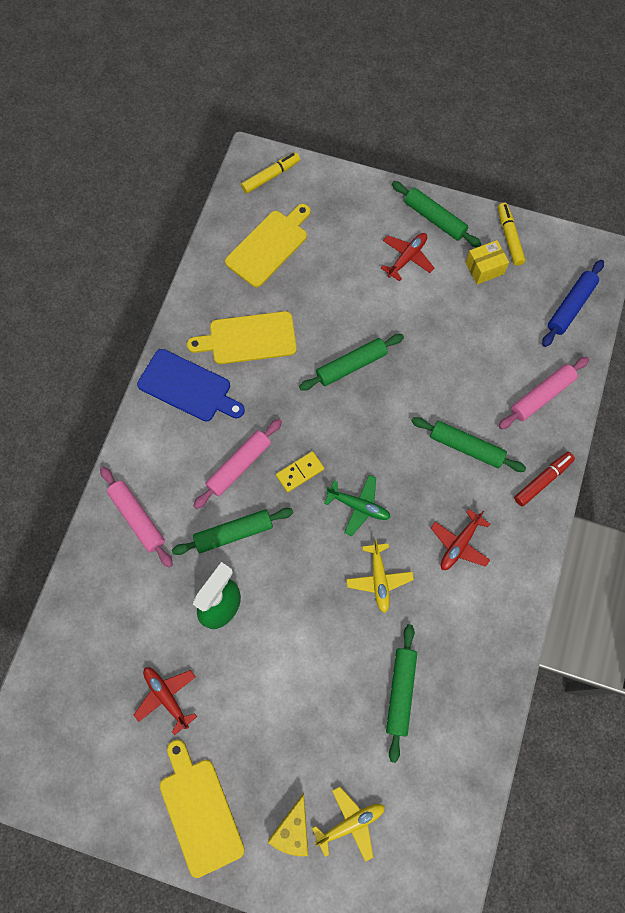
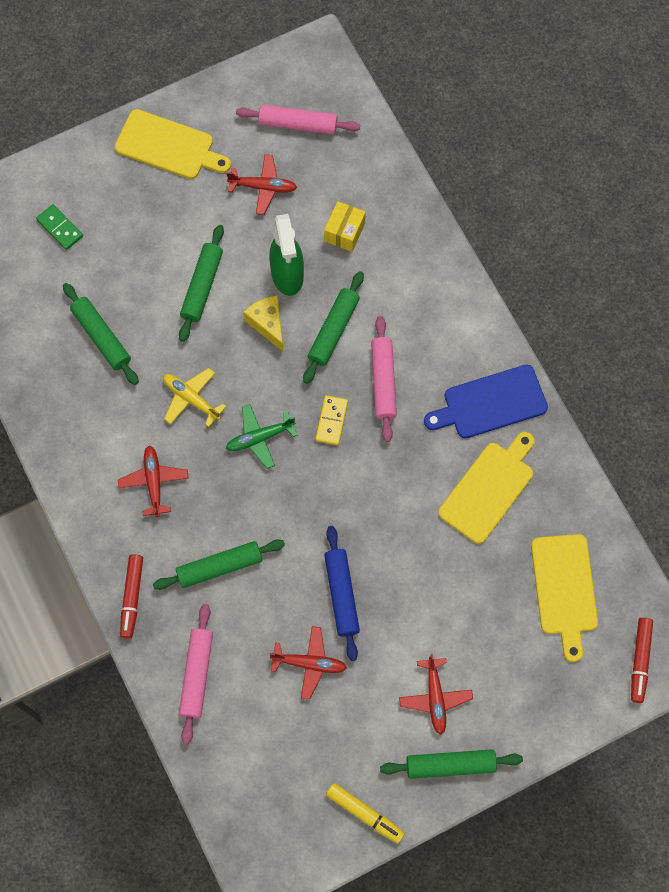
camera: 135 degrees right, 0 degrees up
pink rolling pin [100,467,173,568] -> pink rolling pin moved to [236,105,360,134]
yellow marker [241,152,300,194] -> red marker [631,618,653,703]
yellow cheese [268,793,308,856] -> yellow cheese moved to [243,295,283,351]
green rolling pin [299,334,404,391] -> green rolling pin moved to [179,225,224,342]
yellow plane [312,786,385,862] -> green domino [36,204,83,250]
yellow box [465,240,509,284] -> yellow box moved to [324,201,366,252]
blue rolling pin [542,260,604,347] -> blue rolling pin moved to [324,526,360,661]
none -> red plane [269,626,347,700]

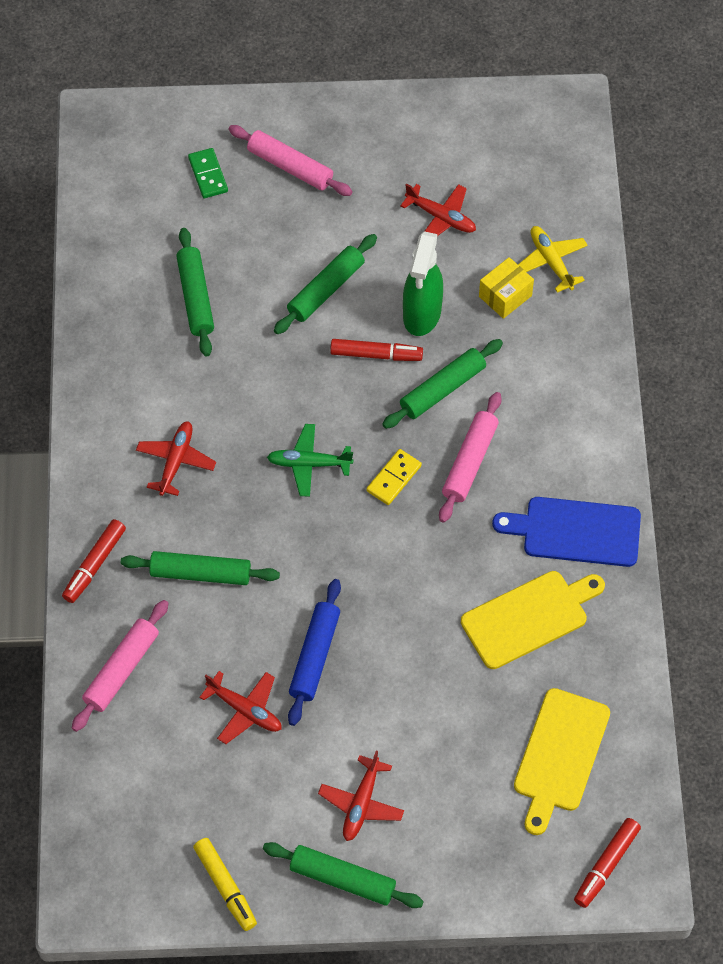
camera: 25 degrees right, 10 degrees down
yellow cutting board [115,109,231,179] -> none
yellow plane [163,368,227,427] -> yellow plane moved to [518,226,588,293]
pink rolling pin [236,105,360,134] -> pink rolling pin moved to [228,125,353,196]
yellow cheese [243,295,283,351] -> red marker [330,339,423,361]

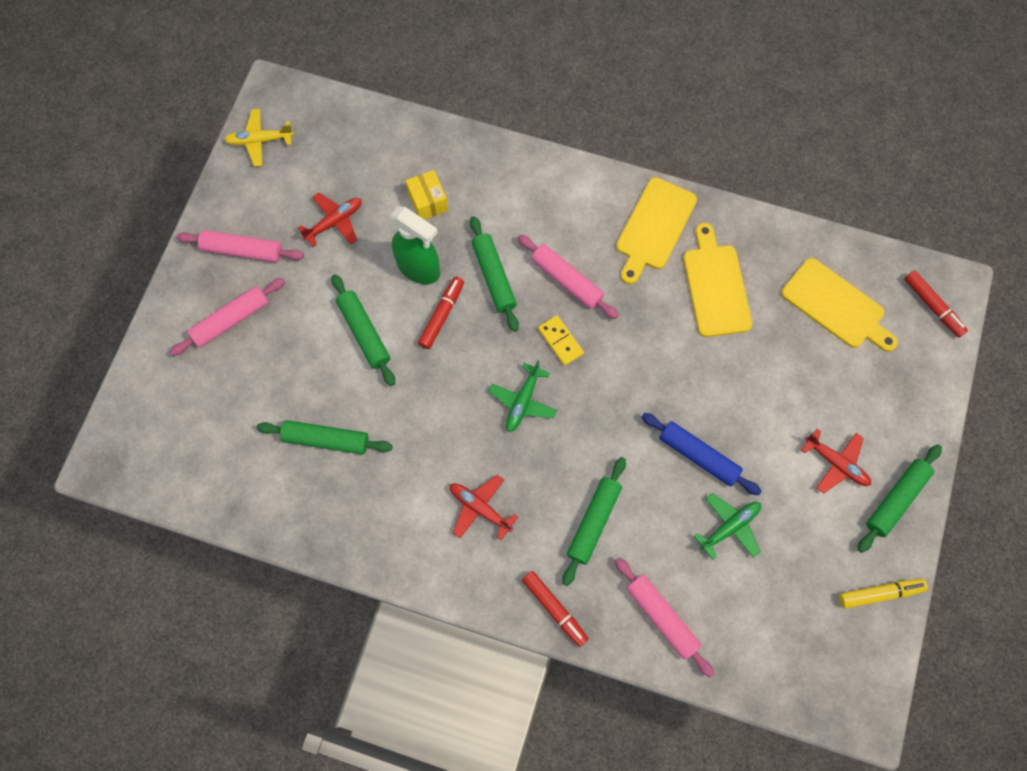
camera: 70 degrees left, 10 degrees up
green domino [188,148,228,198] -> none
red plane [199,671,282,744] -> green plane [694,493,761,560]
blue cutting board [492,497,641,567] -> yellow cutting board [616,177,697,284]
yellow plane [518,226,588,293] -> yellow plane moved to [224,109,294,167]
none -> pink rolling pin [177,230,304,262]

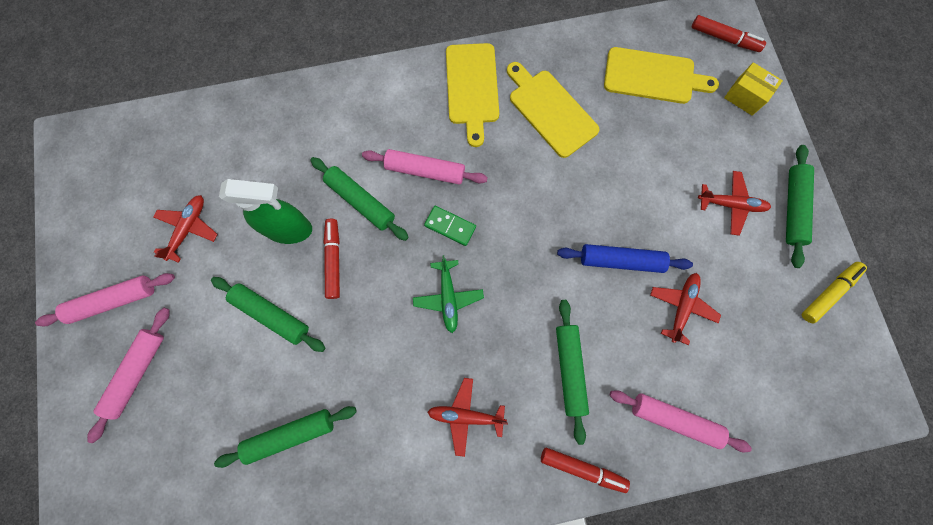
camera: 30 degrees left, 5 degrees up
yellow plane [224,109,294,167] -> none
yellow box [406,170,448,220] -> yellow box moved to [724,62,783,116]
yellow domino [538,315,584,366] -> green domino [424,206,476,246]
green plane [694,493,761,560] -> red plane [650,273,721,345]

